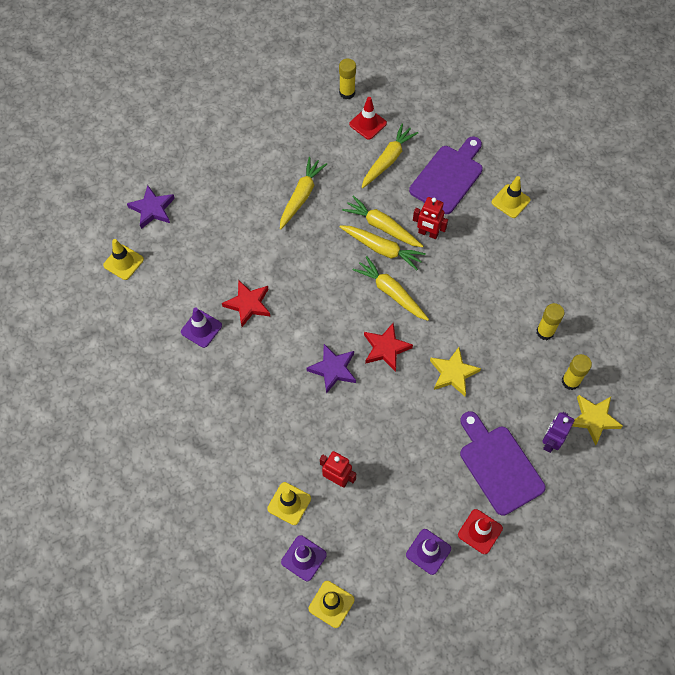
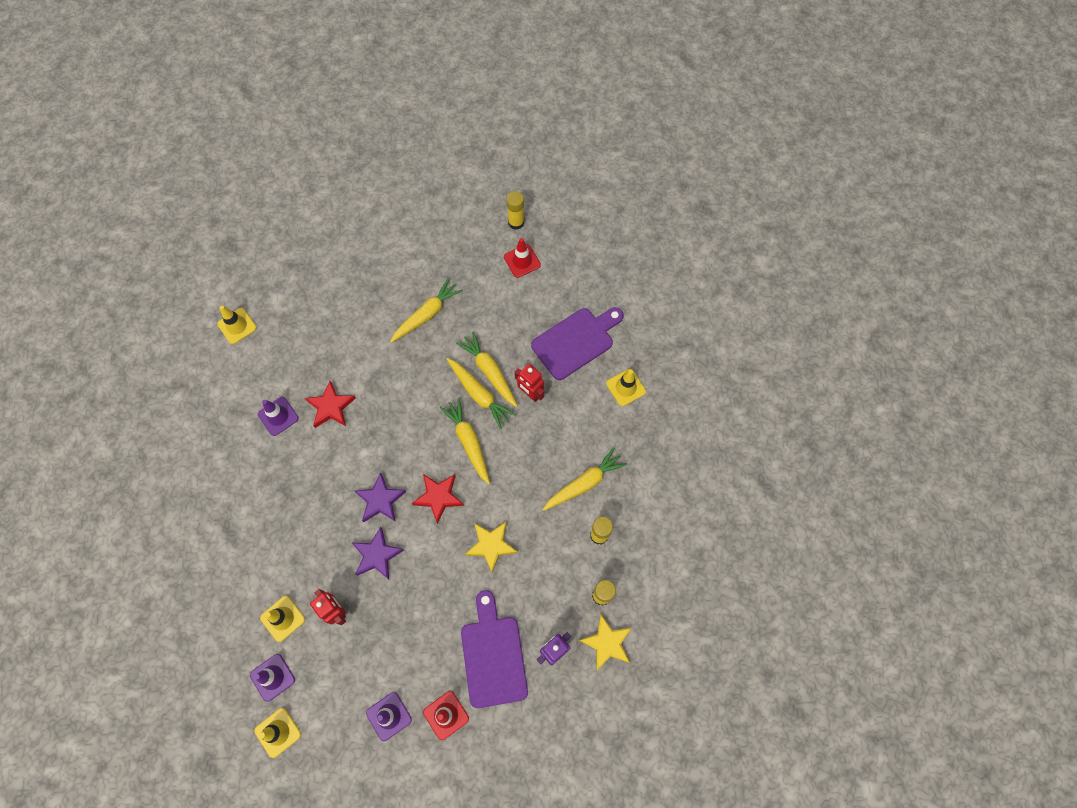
camera: 20 degrees right, 5 degrees up
purple star [127,185,175,229] -> purple star moved to [351,527,404,579]
yellow carrot [362,123,418,188] -> yellow carrot moved to [542,447,627,511]

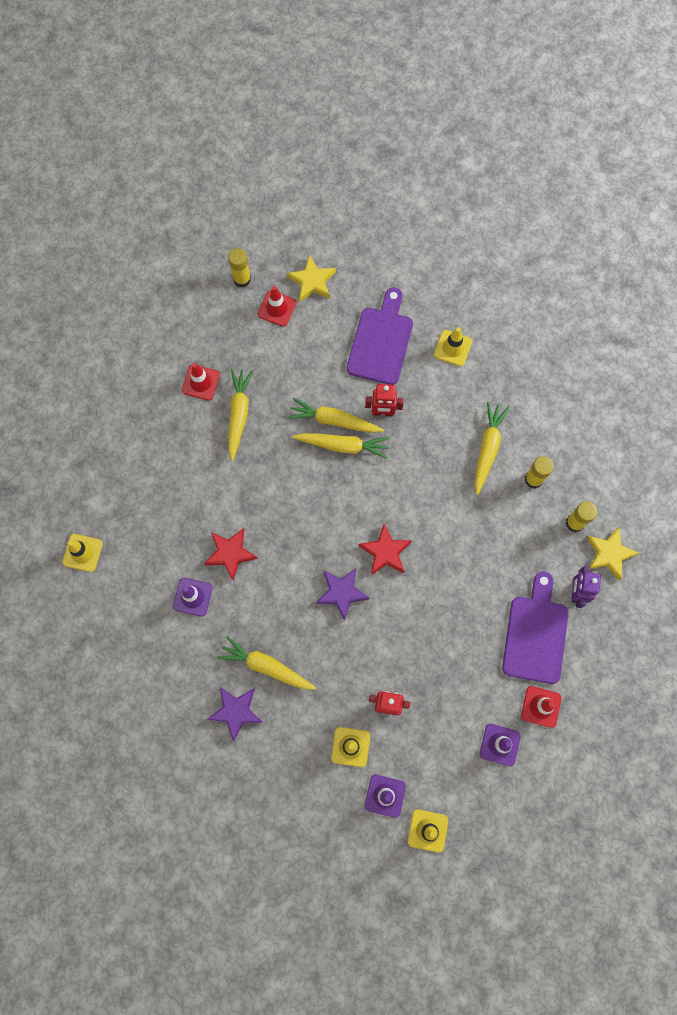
camera: 40 degrees left, 5 degrees up
purple star [351,527,404,579] -> purple star moved to [207,687,263,742]
yellow carrot [440,398,490,484] -> yellow carrot moved to [217,636,316,690]
purple cutting board [461,590,528,708] -> purple cutting board turned 60 degrees clockwise [502,571,569,684]
yellow star [465,521,518,573] -> yellow star moved to [287,255,336,302]
none -> red traffic cone [182,363,220,401]

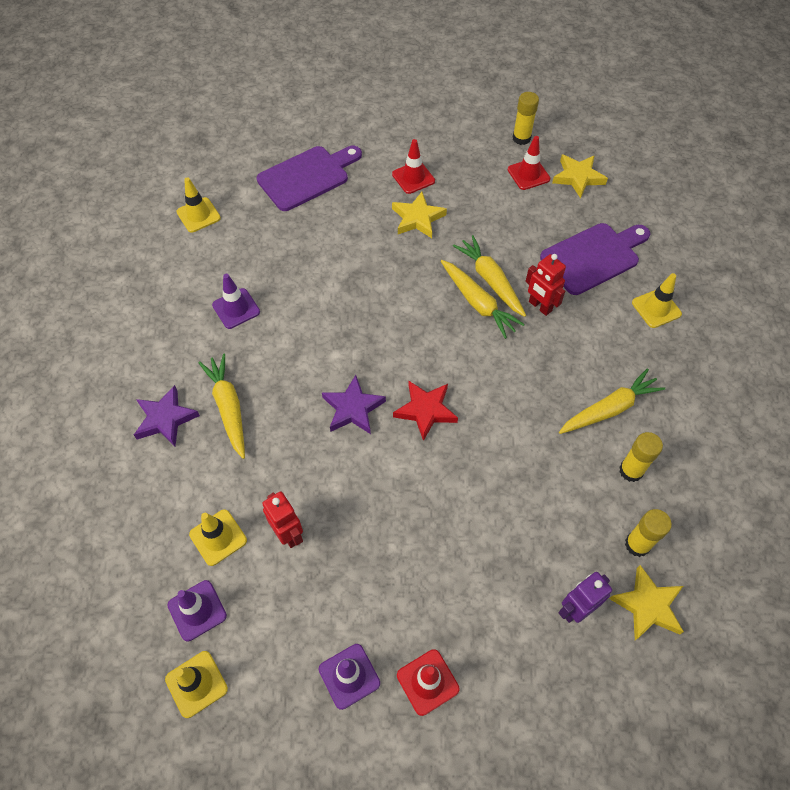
camera: 45 degrees right, 15 degrees down
red star [204,528,258,581] -> none
yellow carrot [228,369,253,461] -> yellow star [392,192,447,238]
purple cutting board [502,571,569,684] -> purple cutting board moved to [257,146,362,211]

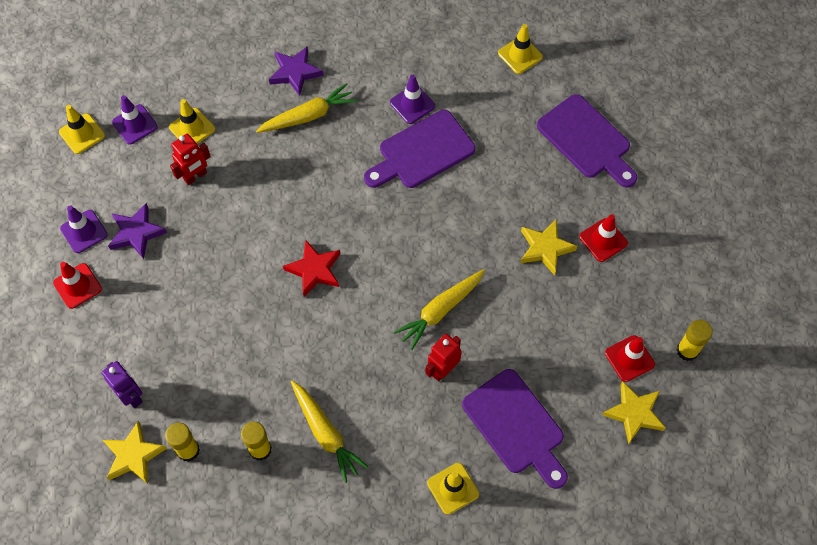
camera: 85 degrees right, 5 degrees up
purple star [322,375,386,434] -> purple star moved to [108,203,167,259]
yellow carrot [453,235,526,317] -> none
none -> purple cutting board [364,110,475,188]

